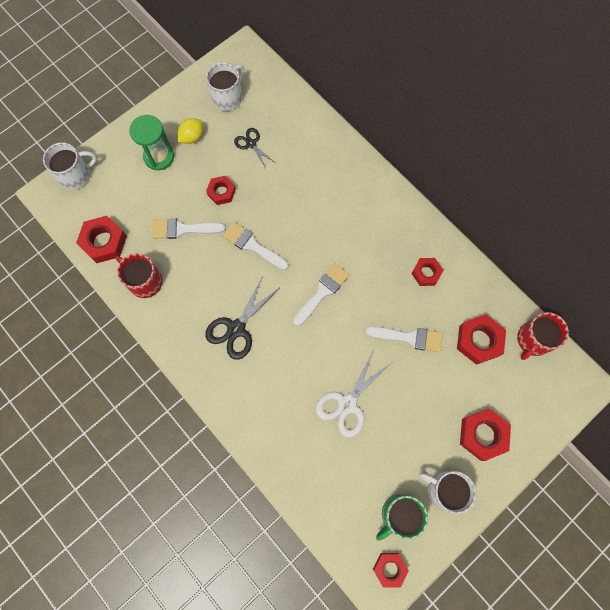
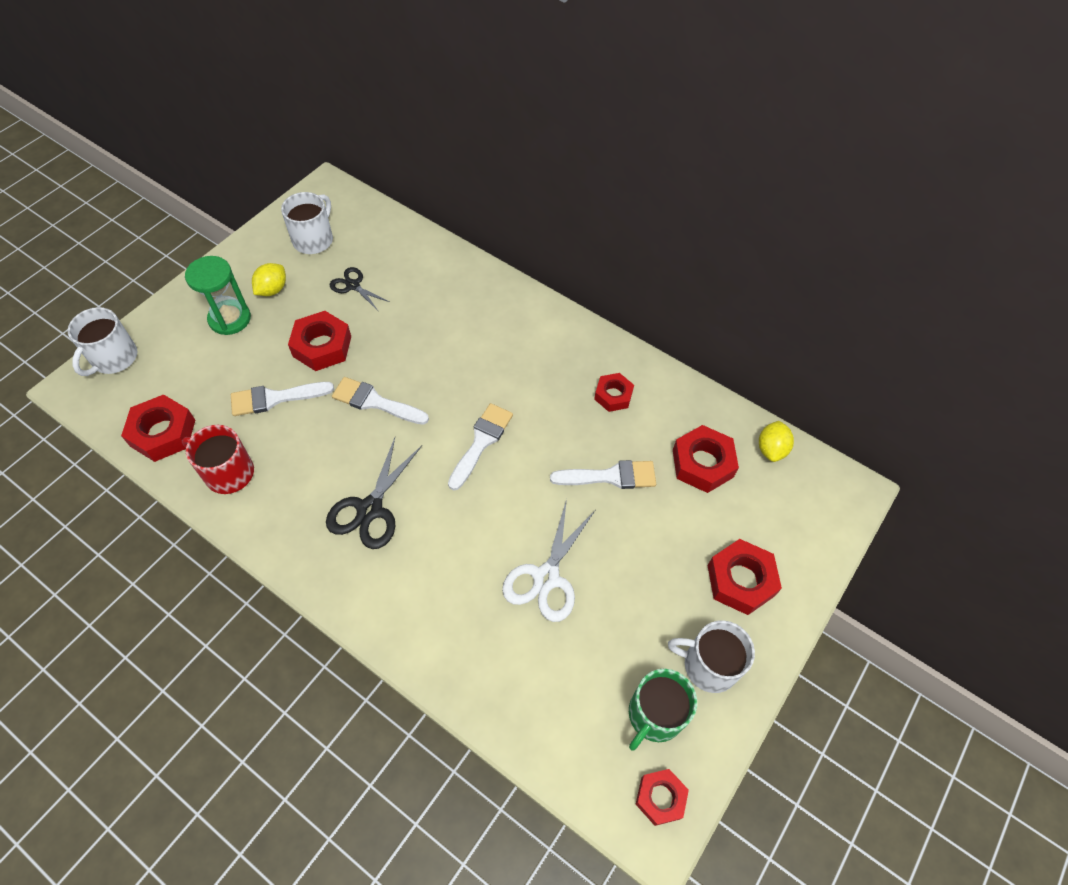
camera: 15 degrees left, 15 degrees down
white mug [43,142,97,190] -> white mug turned 150 degrees clockwise [67,307,137,376]
red nut [206,176,236,205] -> red nut [288,311,351,371], size x1.56
red mug [517,312,569,360] -> yellow lemon [759,421,794,462]

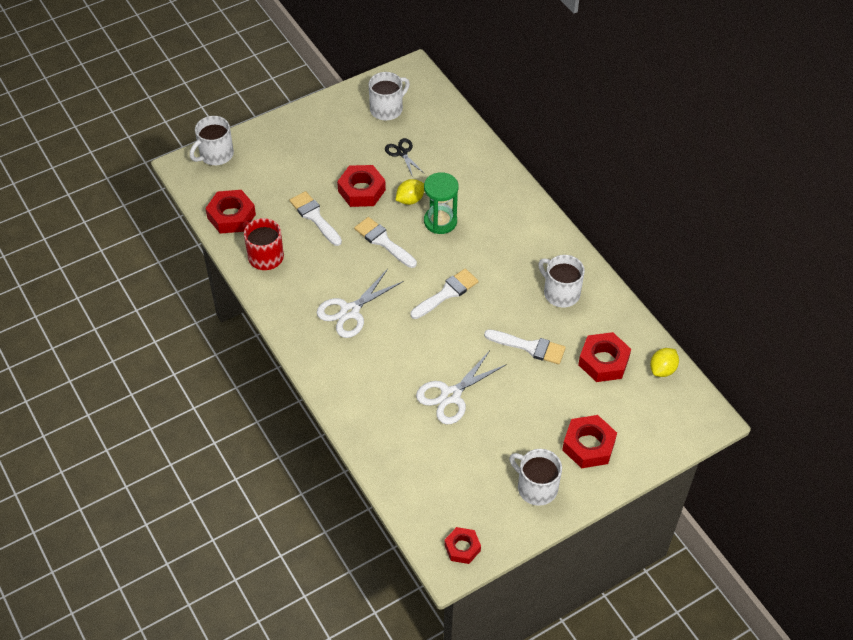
camera: 25 degrees right, 5 degrees down
green hourglass [185,256,251,335] -> green hourglass moved to [424,172,459,234]
white brush [231,382,334,416] -> white brush turned 45 degrees clockwise [289,191,342,246]
yellow lemon [252,263,286,296] -> yellow lemon moved to [395,179,424,205]
black scissors [326,437,422,549] -> white scissors [317,269,404,338]
red nut [594,373,634,412] -> white mug [538,255,585,307]
green mug [629,668,697,751] -> none

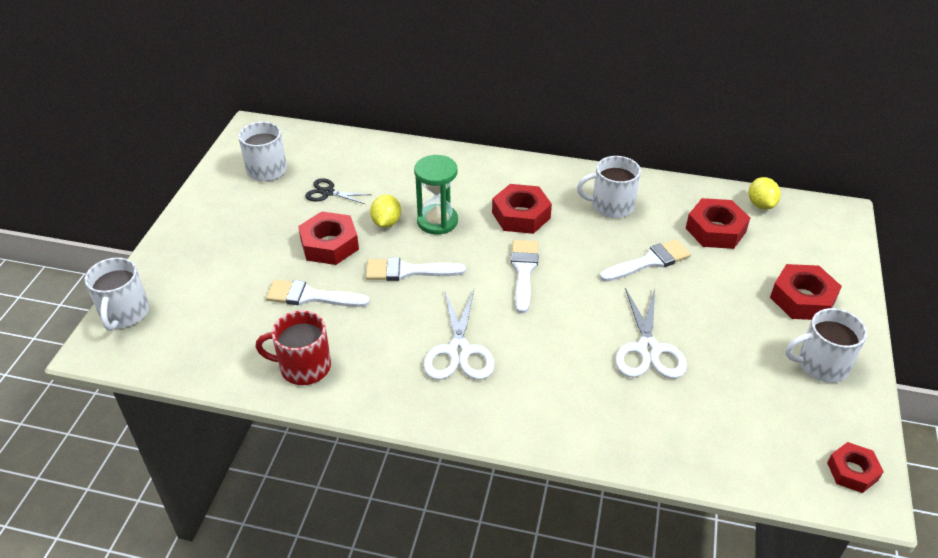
camera: 45 degrees left, 10 degrees down
red nut [205,190,256,234] -> red nut moved to [492,184,552,234]

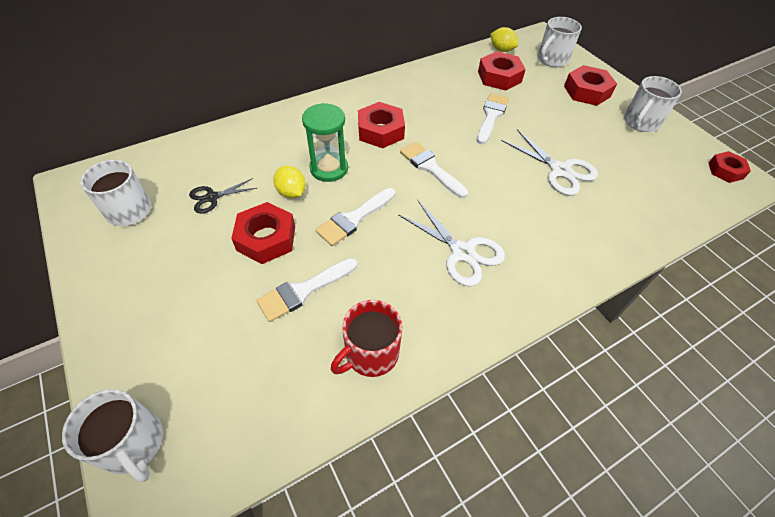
camera: 45 degrees left, 10 degrees up
white mug [577,156,641,218] -> white mug moved to [538,17,582,67]

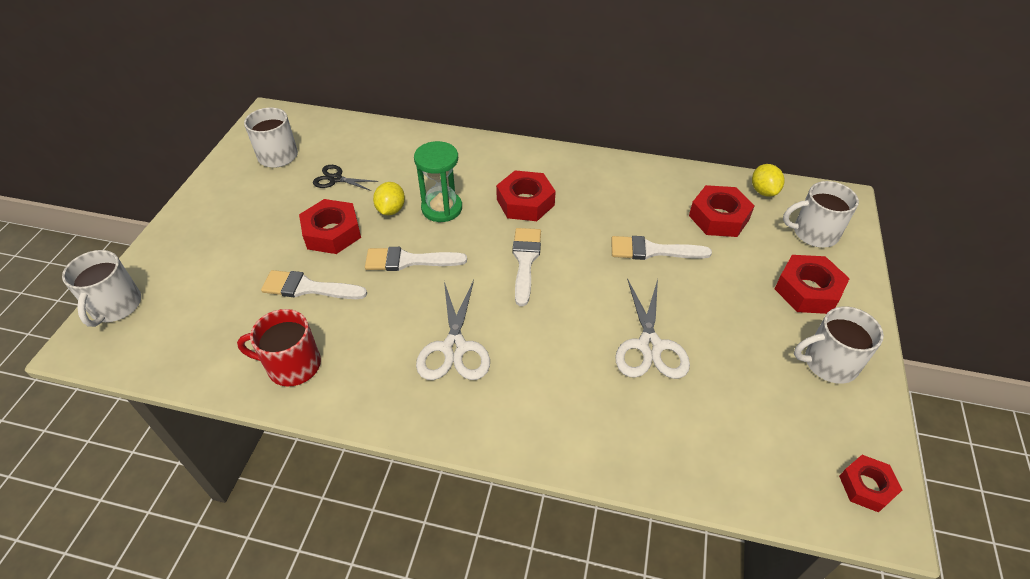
camera: 45 degrees right, 5 degrees down
white brush [477,93,509,144] -> white brush turned 150 degrees counterclockwise [611,236,712,260]

